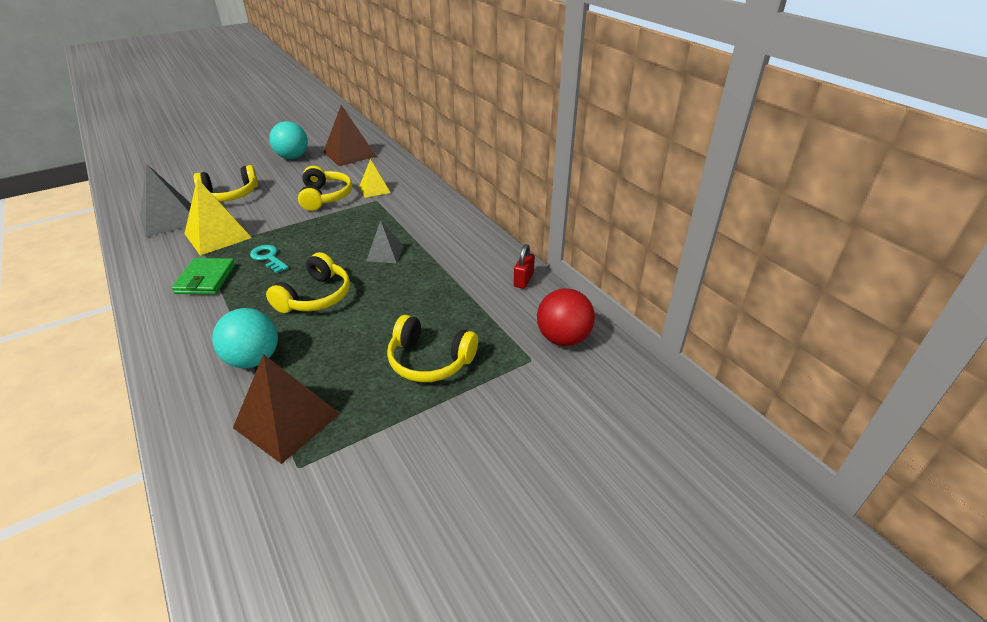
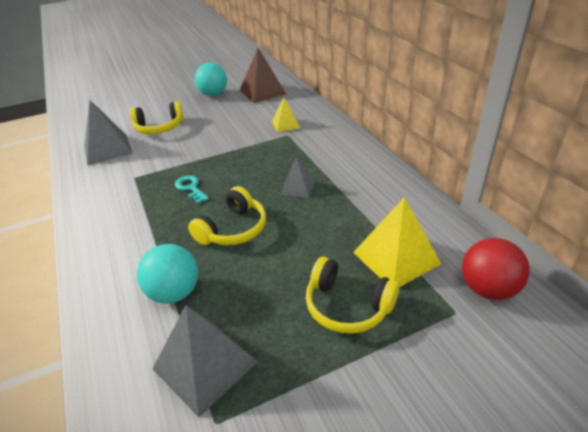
camera: 10 degrees right, 0 degrees up
green wallet [171,258,235,295] -> none
yellow pyramid [184,178,252,256] -> yellow pyramid moved to [353,197,441,287]
brown pyramid [233,354,340,464] -> grey pyramid [153,305,258,417]
yellow headphones [298,166,352,211] -> none
red padlock [514,244,535,289] -> none

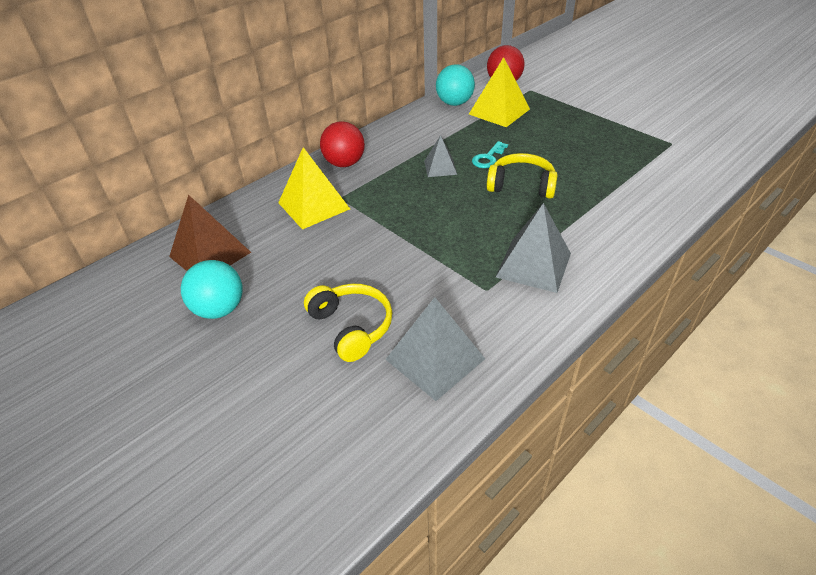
camera: 110 degrees left, 5 degrees up
turquoise ball [137,244,198,304] -> turquoise ball moved to [436,64,475,106]
grey pyramid [153,305,258,417] -> grey pyramid moved to [496,203,571,293]
turquoise key [175,175,209,204] -> turquoise key moved to [472,141,508,168]
yellow pyramid [272,98,300,132] -> yellow pyramid [278,147,350,230], size x1.71
yellow headphones [306,257,400,334] -> none
none -> red ball [320,121,365,167]

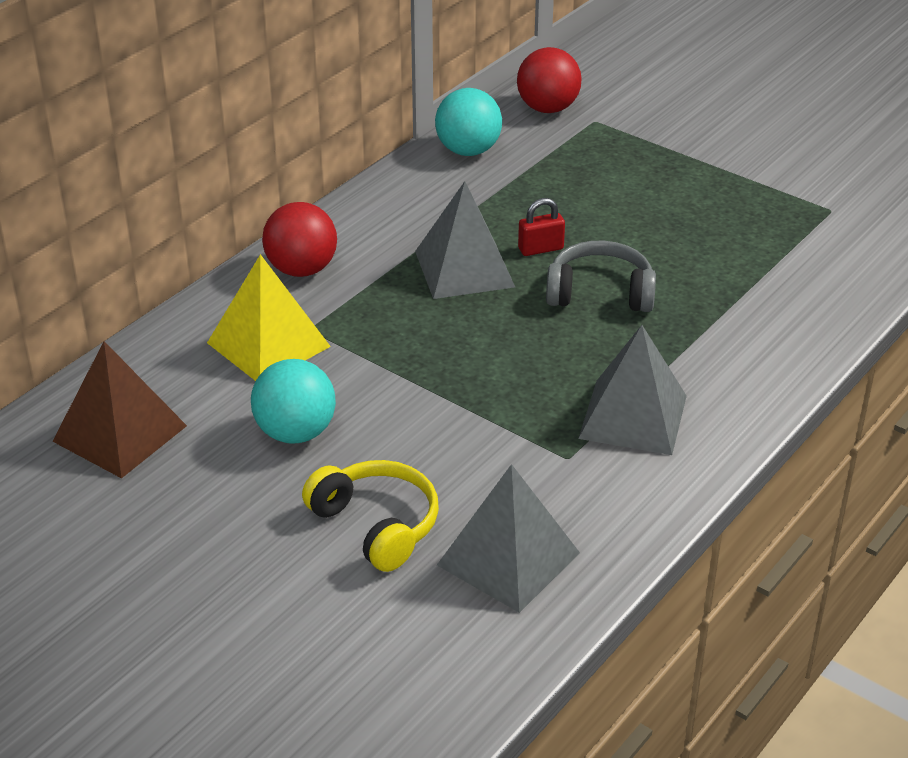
camera: 10 degrees left, 5 degrees down
turquoise ball [181,260,242,319] -> turquoise ball moved to [251,359,336,444]
grey pyramid [424,135,457,177] -> grey pyramid [415,181,515,299], size x1.71
yellow pyramid [469,57,530,127] -> none
turquoise key [472,141,508,168] -> red padlock [518,198,565,256]
yellow headphones [487,153,558,199] -> grey headphones [546,241,656,312]

